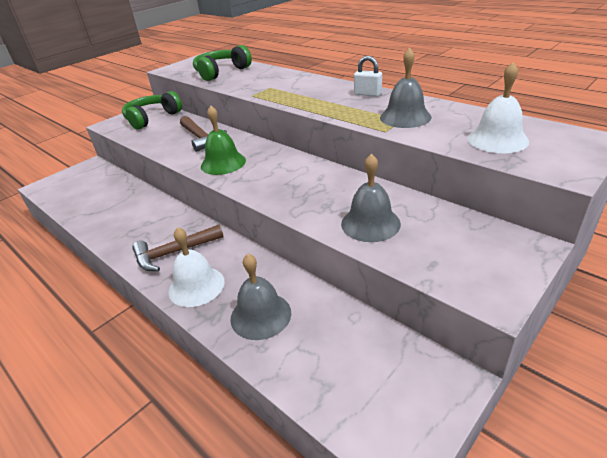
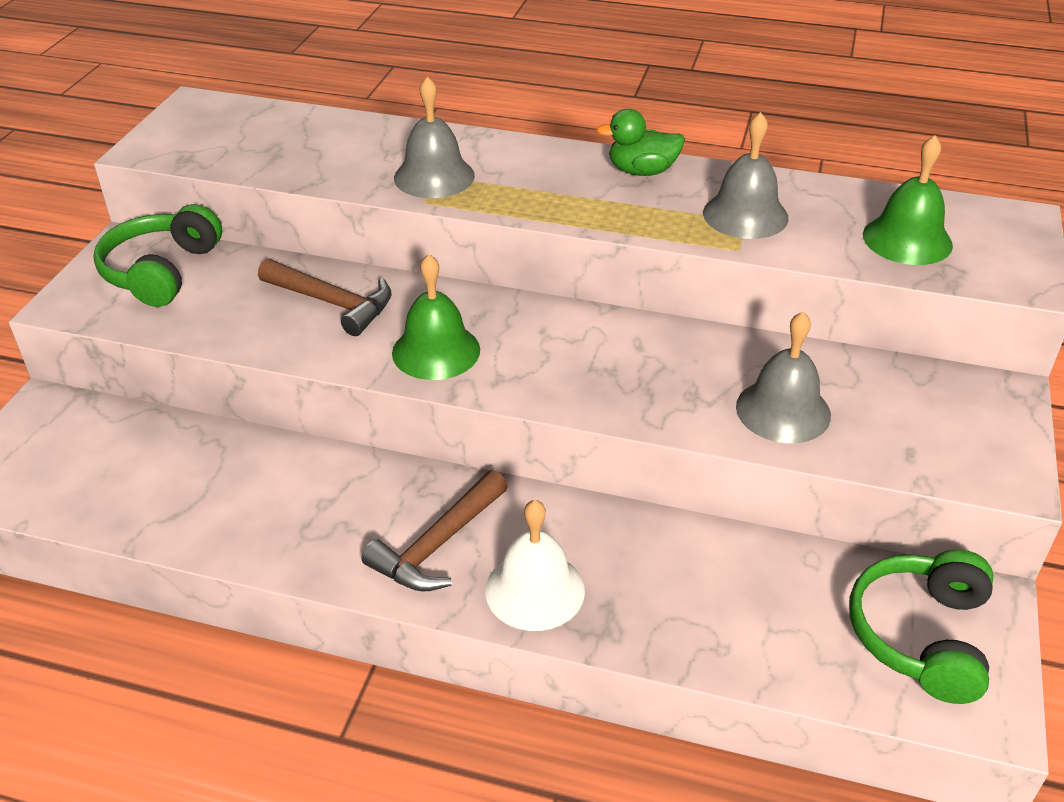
camera: 30 degrees left, 5 degrees up
green headphones [193,45,252,81] -> green headphones moved to [849,549,993,704]
grey bell [230,254,291,340] -> grey bell moved to [394,76,475,198]
white padlock [354,56,382,97] -> green duck [597,109,685,176]
white bell [467,62,529,153] -> green bell [863,135,953,265]

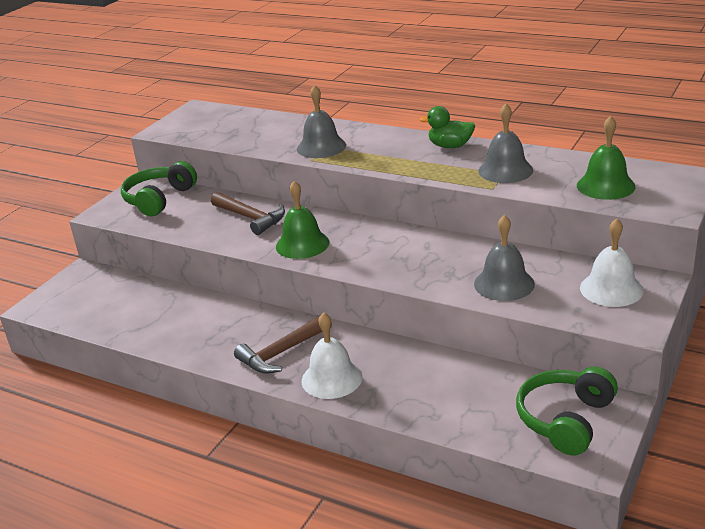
camera: 15 degrees right, 10 degrees down
none -> white bell [580,218,644,307]

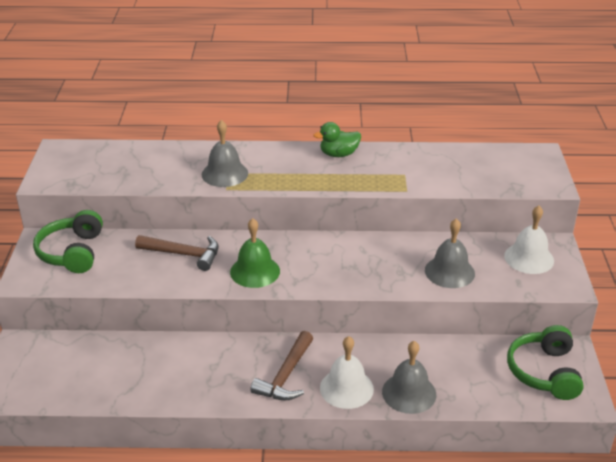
camera: 30 degrees left, 5 degrees up
grey bell [478,104,533,183] -> grey bell moved to [382,341,436,414]
green bell [577,116,636,200] -> none

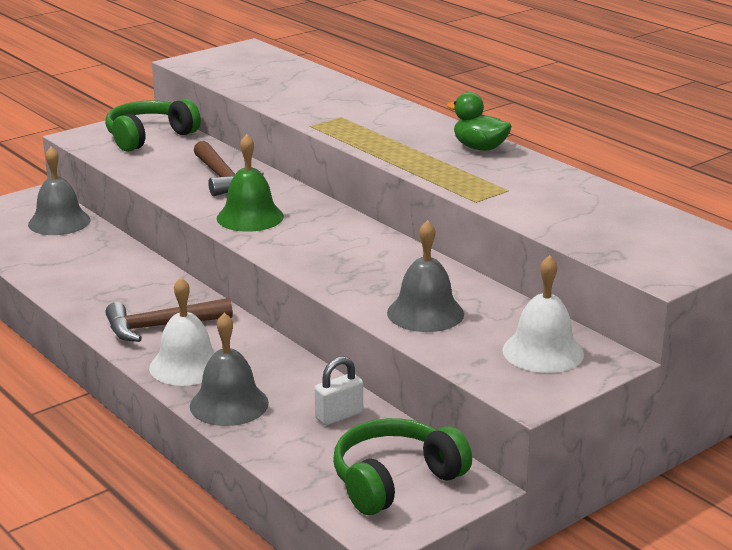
camera: 50 degrees right, 10 degrees down
grey bell [202,120,248,187] -> grey bell moved to [28,146,91,235]
none -> white padlock [314,356,363,425]

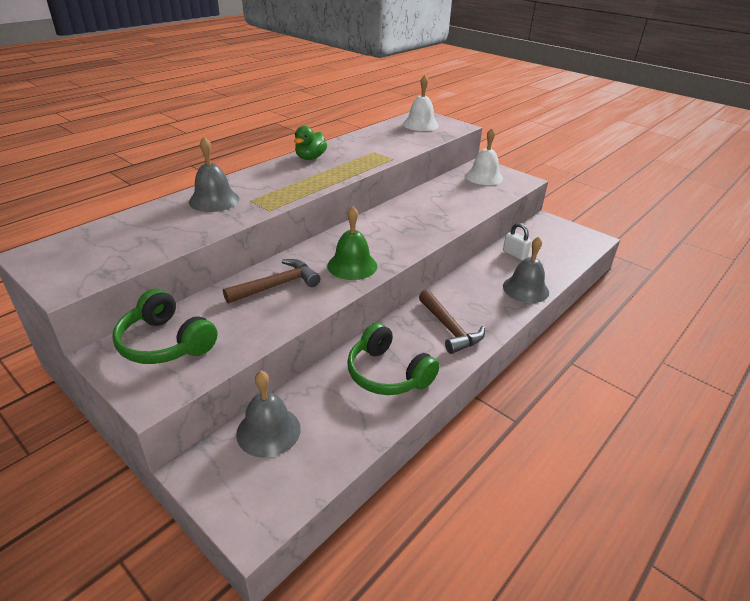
camera: 100 degrees left, 10 degrees up
white bell [149,278,216,386] -> white bell moved to [403,75,439,131]
green headphones [333,418,472,515] -> green headphones moved to [347,322,440,395]
grey bell [387,220,464,332] -> grey bell moved to [189,137,239,212]

